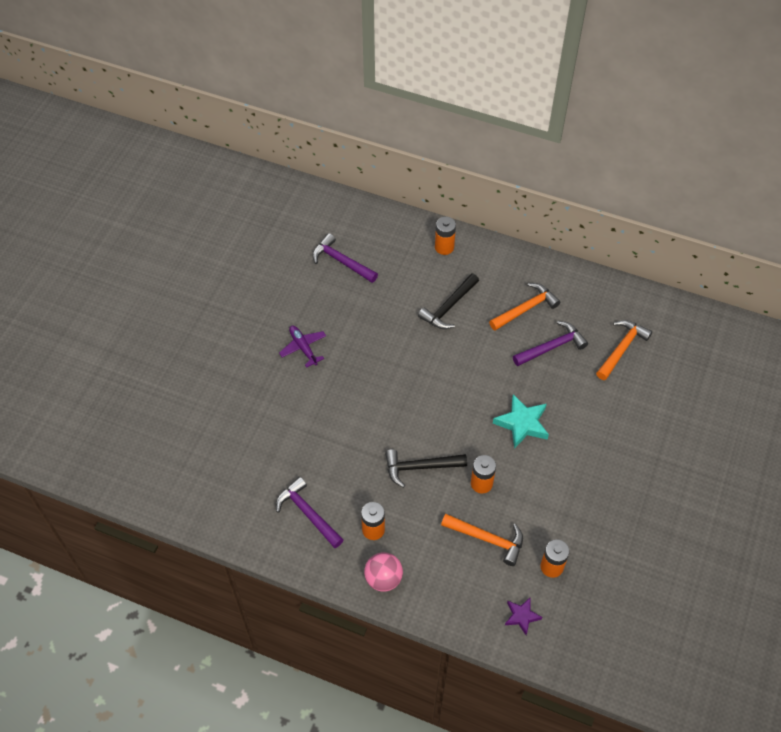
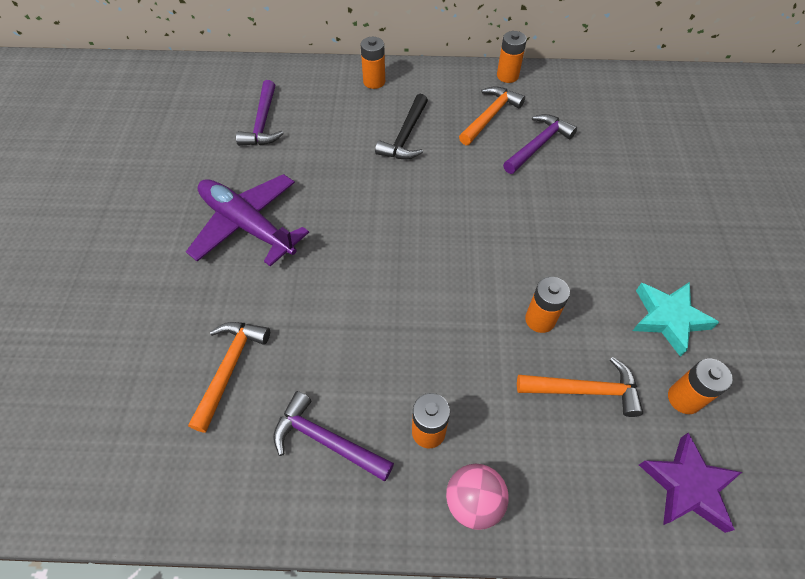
camera: 20 degrees left, 0 degrees up
purple plane [279,325,326,368] -> purple plane [186,174,309,266], size x1.93
purple hammer [312,233,378,283] -> purple hammer turned 105 degrees counterclockwise [236,80,284,146]
black hammer [385,449,467,488] -> none
turquoise star [493,394,549,449] -> turquoise star moved to [633,282,719,357]
purple star [505,598,543,635] -> purple star [639,433,742,533], size x1.65
orange hammer [596,320,652,380] -> orange hammer moved to [188,322,270,433]
none -> orange battery [497,31,527,83]

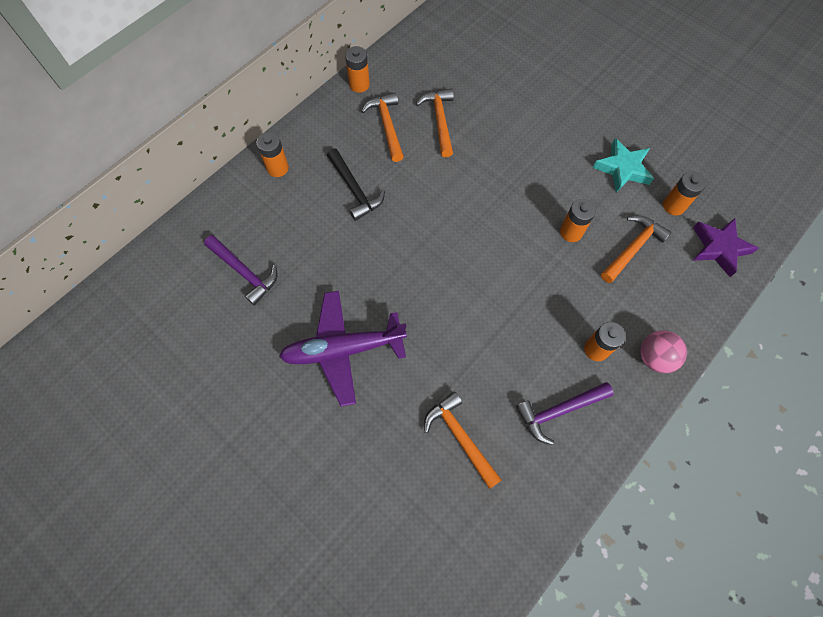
camera: 50 degrees left, 10 degrees up
purple hammer [503,114,577,174] -> orange hammer [416,88,454,157]

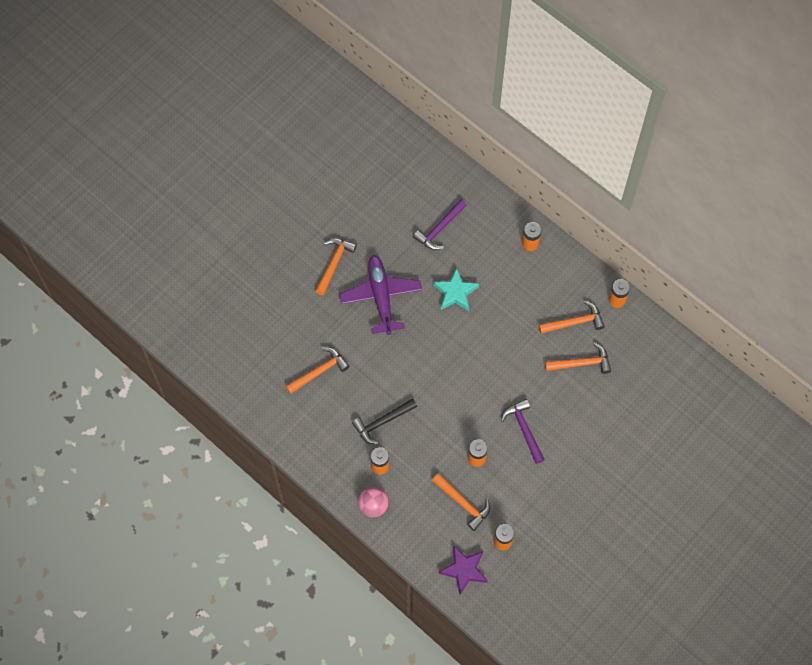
camera: 90 degrees right, 0 degrees up
black hammer [327,149,385,221] -> black hammer moved to [352,398,417,444]
purple hammer [516,382,614,445] -> purple hammer moved to [501,399,545,464]
turquoise star [593,138,654,193] -> turquoise star moved to [433,268,479,311]
none -> orange hammer [315,238,357,295]

